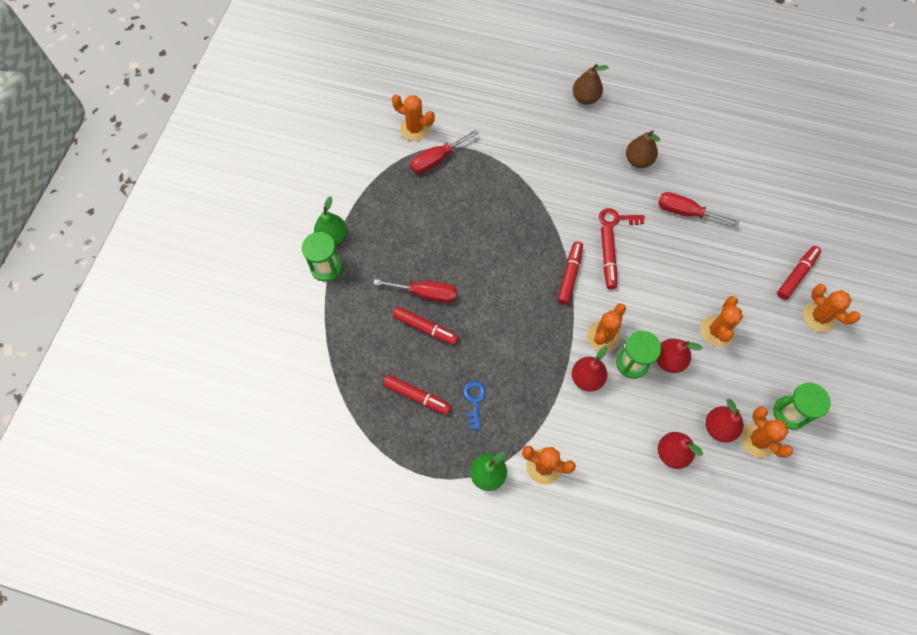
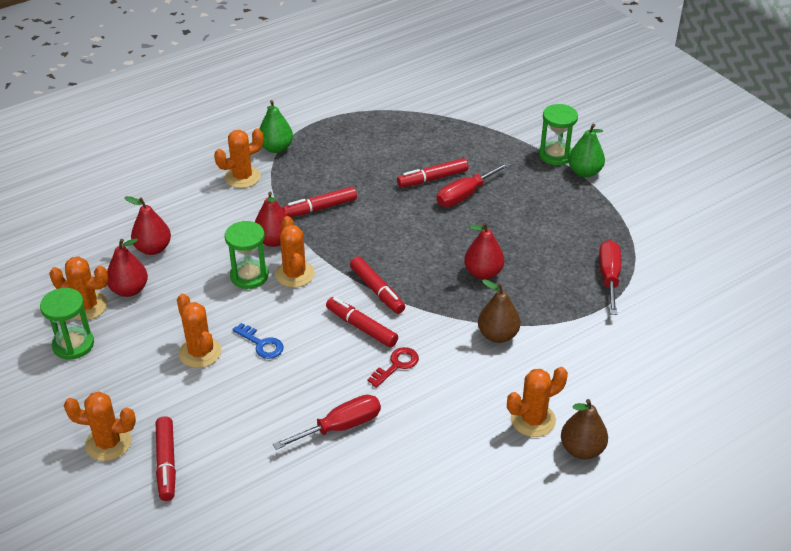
camera: 130 degrees right, 25 degrees down
red marker [383,375,452,415] -> red marker moved to [282,187,357,217]
orange cactus [392,94,435,141] -> orange cactus moved to [507,367,568,437]
blue key [463,381,486,430] -> blue key moved to [232,323,284,359]
brown pear [626,130,660,168] -> brown pear moved to [478,279,520,343]
red pear [656,339,703,373] -> red pear moved to [464,222,504,279]

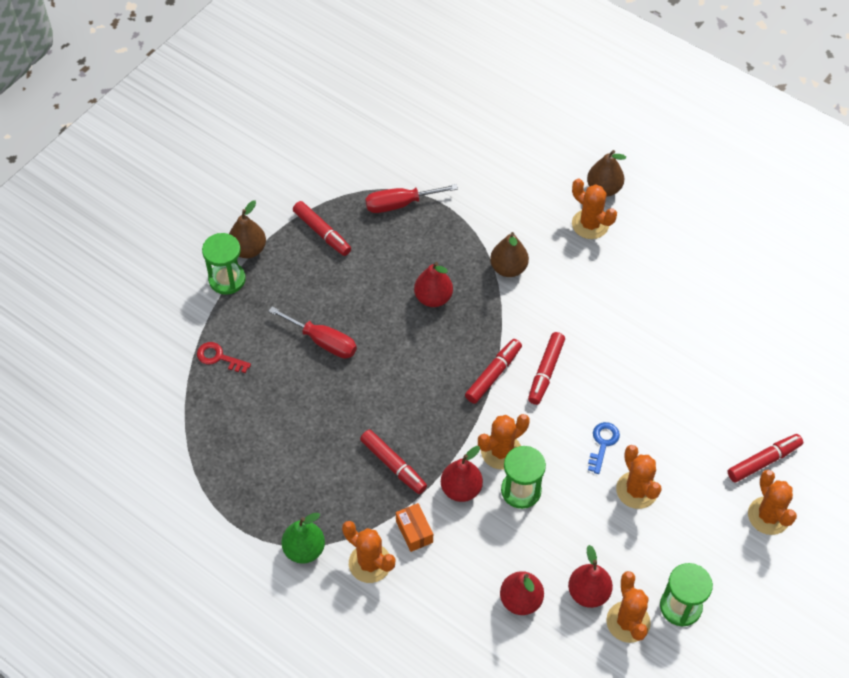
camera: 110 degrees left, 15 degrees up
orange cactus [177,294,221,368] -> orange cactus turned 60 degrees counterclockwise [616,445,662,509]
red screwdriver [273,395,381,450] -> none
red key [368,347,419,388] -> red key moved to [197,342,251,373]
red marker [397,158,468,187] -> red marker moved to [293,201,351,256]
green pear [568,124,605,177] -> brown pear [229,200,266,258]
none -> orange box [396,503,433,552]

